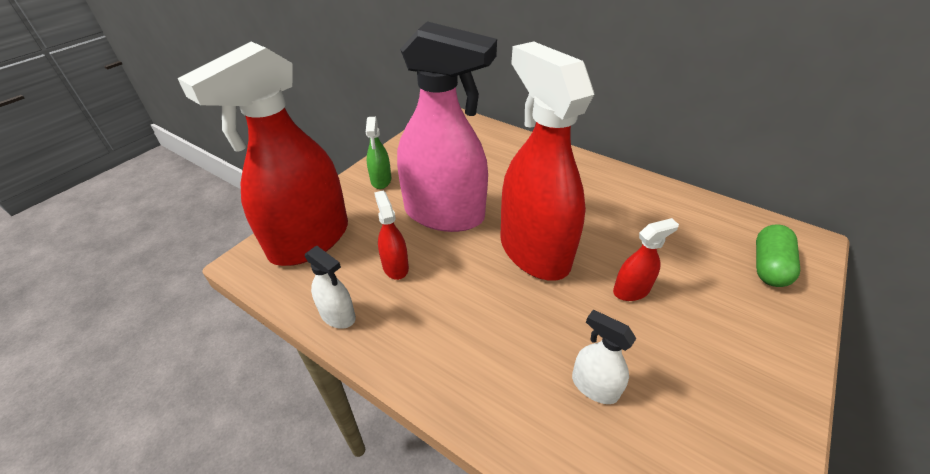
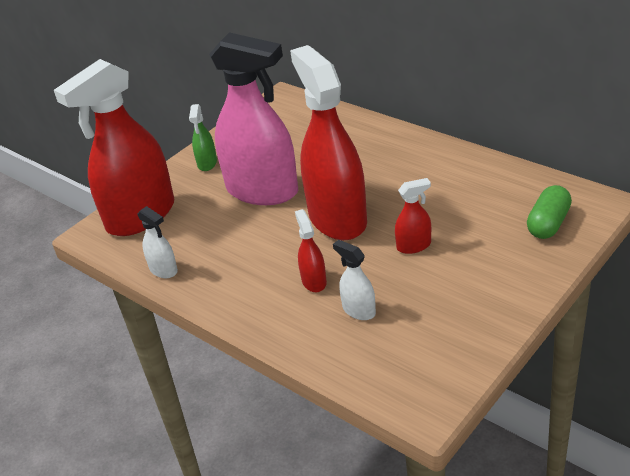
camera: 10 degrees right, 5 degrees down
red spray bottle [374,191,409,280] -> red spray bottle moved to [295,209,327,292]

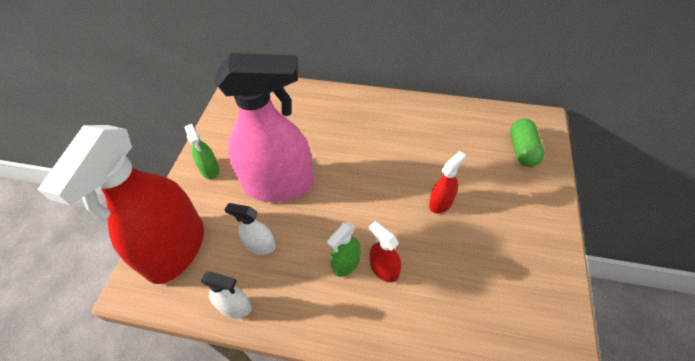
camera: 30 degrees left, 15 degrees up
red spray bottle [290,45,367,240] -> none
white spray bottle [333,240,376,320] -> white spray bottle moved to [225,203,276,255]
none -> green spray bottle [327,222,360,277]

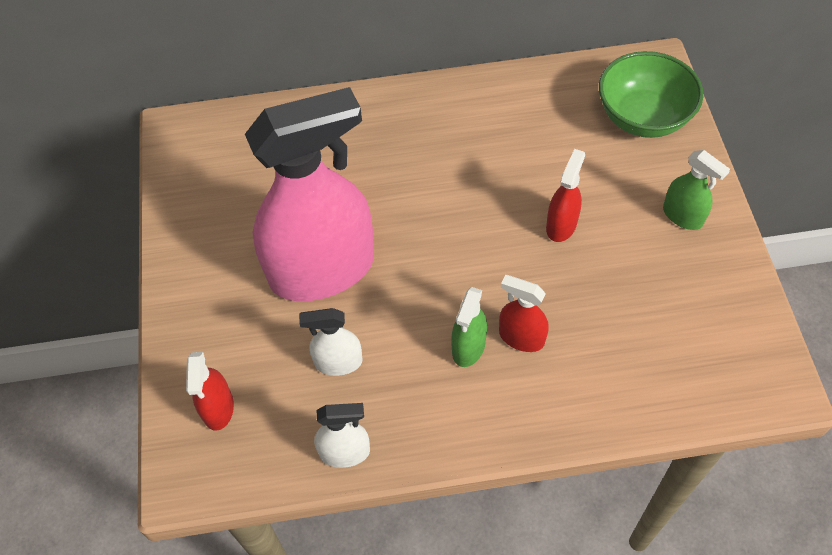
camera: 20 degrees left, 5 degrees up
red spray bottle [37,125,204,284] -> red spray bottle [186,352,234,431], size x0.42
green spray bottle [184,124,219,179] -> green spray bottle moved to [663,150,730,230]
green capsule [510,119,544,167] -> green bowl [599,51,703,138]

